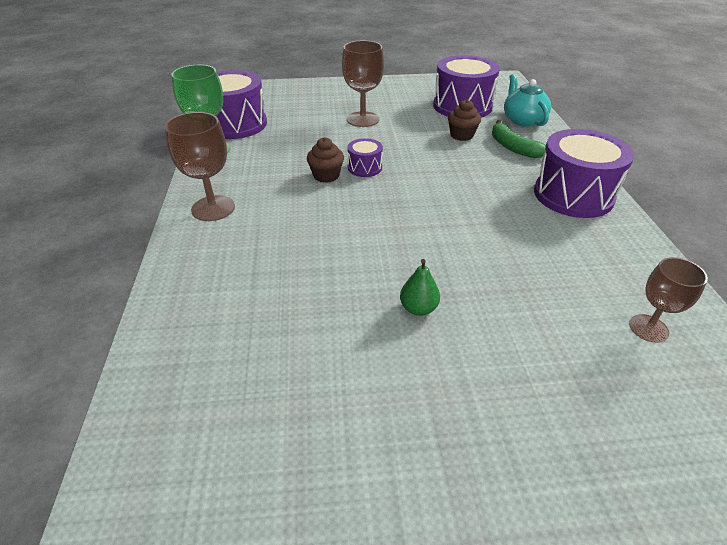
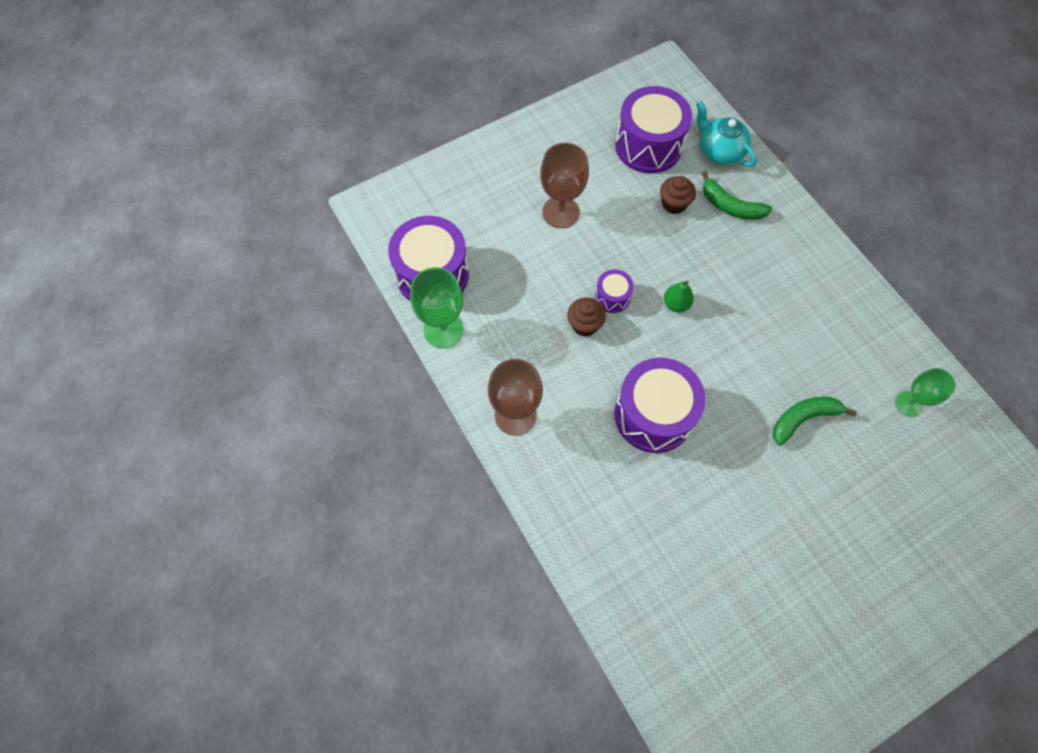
camera: 25 degrees left, 25 degrees up
green pear [400,259,440,316] -> green pear moved to [664,281,694,312]
purple drum [534,129,634,218] -> purple drum moved to [615,358,706,453]
brown goblet [629,257,708,343] -> green goblet [895,368,956,417]
none -> green banana [773,397,857,446]

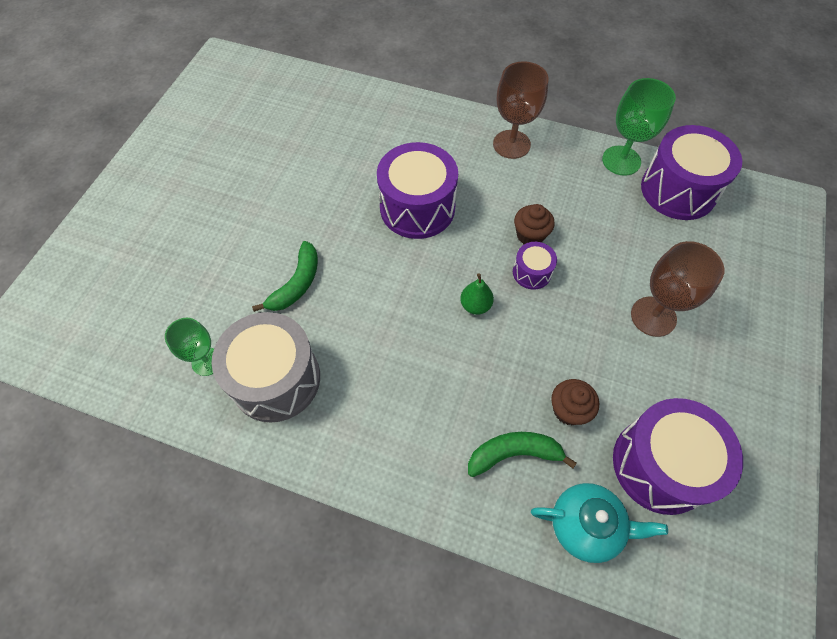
camera: 140 degrees right, 5 degrees down
none -> grey drum [212,312,320,423]

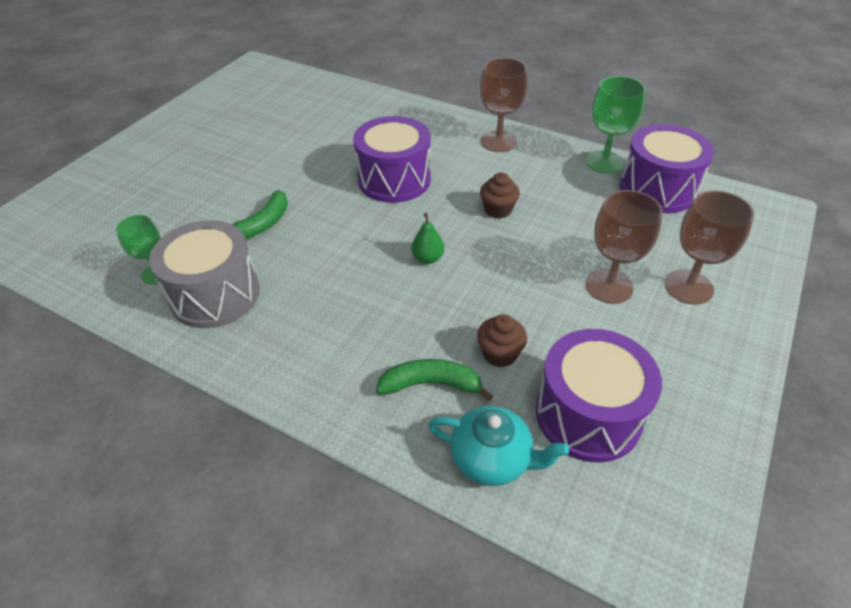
camera: 10 degrees right, 15 degrees down
purple drum [513,242,557,290] -> none
none -> brown goblet [664,191,754,305]

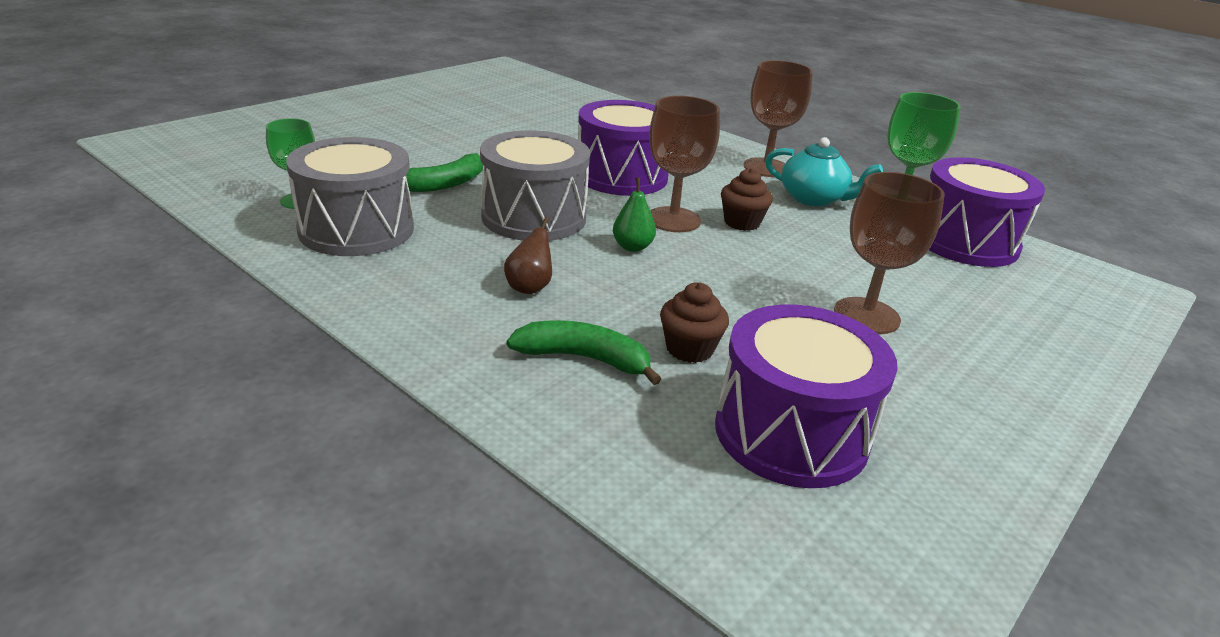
camera: 10 degrees right, 15 degrees down
turquoise teapot [428,406,569,486] -> turquoise teapot moved to [765,137,883,207]
brown goblet [664,191,754,305] -> brown goblet moved to [649,96,720,232]
none -> grey drum [480,130,590,241]
none -> brown pear [504,217,552,294]

